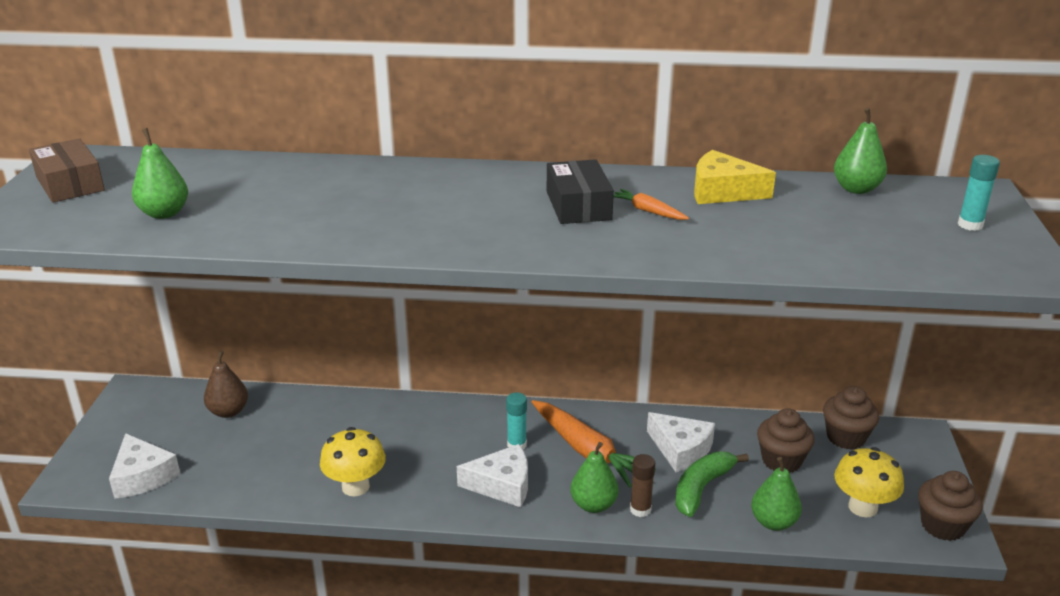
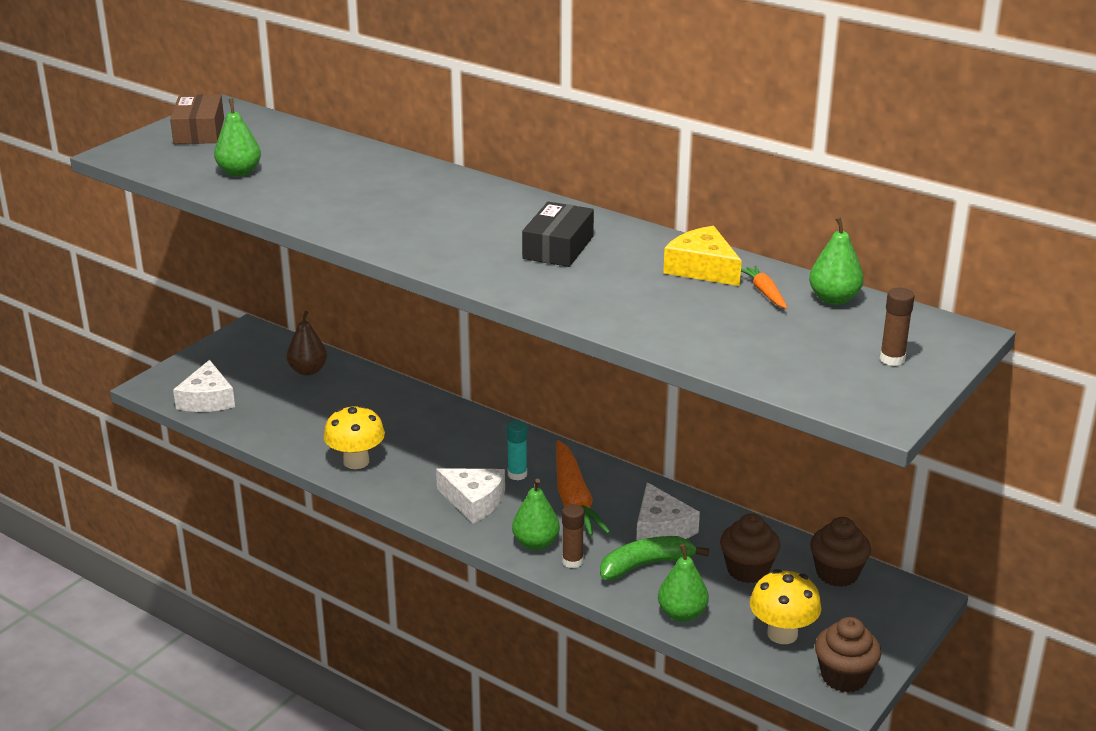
camera: 30 degrees right, 0 degrees up
orange carrot [613,189,689,220] -> orange carrot moved to [741,265,787,309]
turquoise glue stick [958,155,1000,231] -> brown glue stick [880,288,915,366]

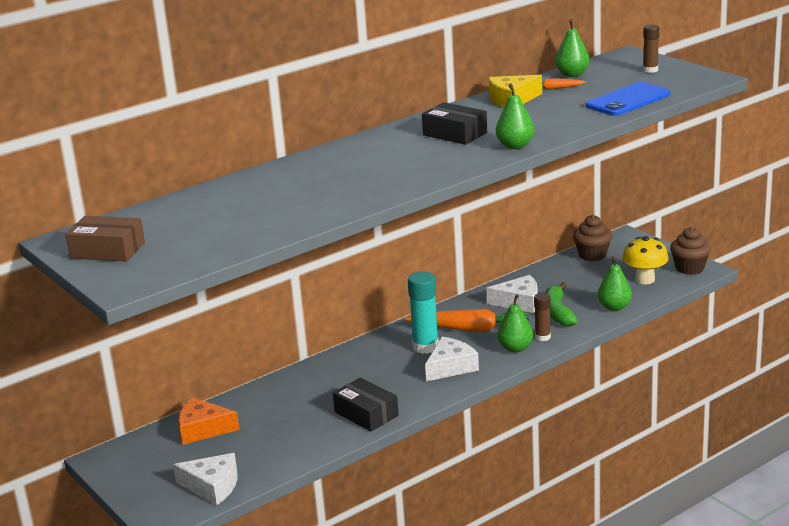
camera: 70 degrees left, 5 degrees down
green pear [214,98,261,176] -> green pear moved to [496,84,534,149]
brown pear [287,311,327,376] -> orange cheese [178,397,239,445]
yellow mushroom [324,405,385,469] -> black box [333,377,399,432]
turquoise glue stick [507,420,527,481] -> turquoise glue stick [408,271,439,354], size x1.69
brown cupcake [720,513,780,583] -> none
none -> blue phone [586,82,671,116]

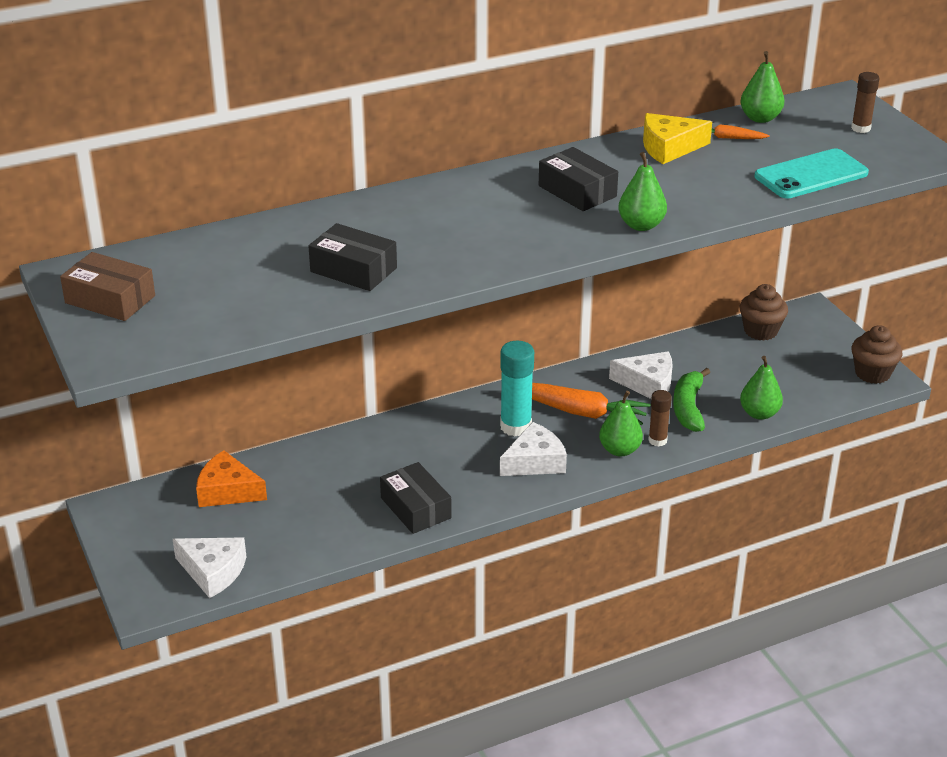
camera: 10 degrees right, 10 degrees up
blue phone [586,82,671,116] -> turquoise phone [755,148,869,198]
yellow mushroom [622,236,669,284] -> none
none -> black box [308,223,397,291]

